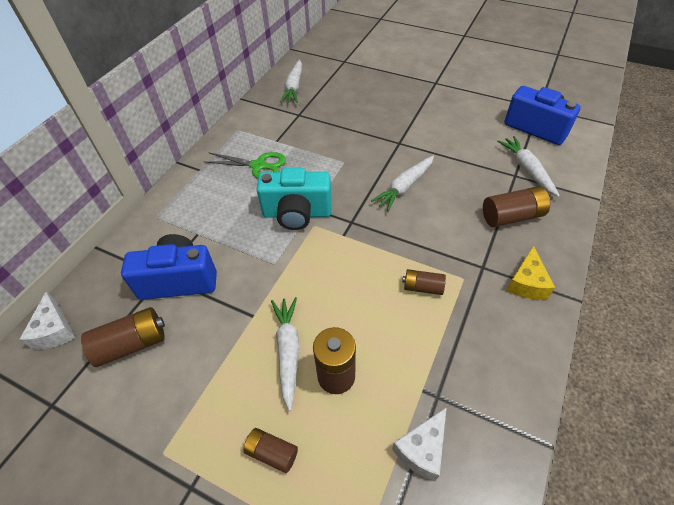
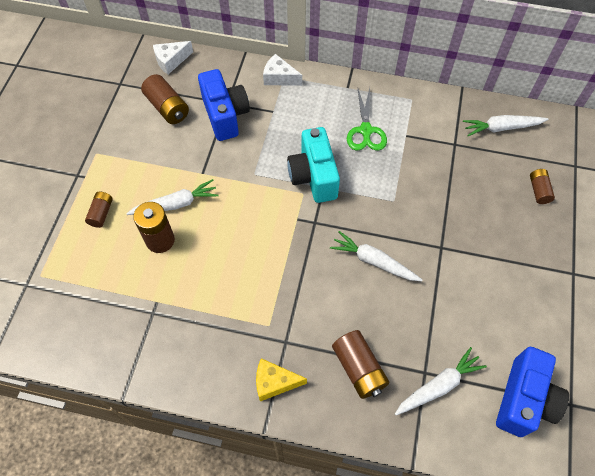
camera: 75 degrees right, 10 degrees up
white cheese [392,407,447,481] -> white cheese moved to [263,54,302,86]
brown battery [402,269,446,295] -> brown battery moved to [530,169,555,204]

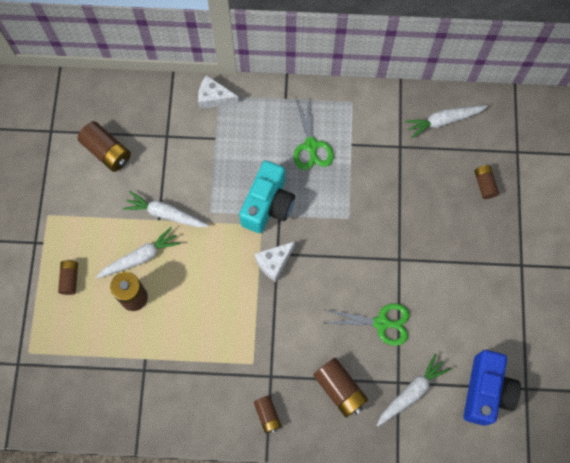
camera: 10 degrees left, 10 degrees up
white cheese [153,41,193,74] -> white cheese moved to [255,241,295,282]
blue camera [198,69,250,141] -> none
yellow cheese [256,358,307,401] -> brown battery [254,396,282,433]
turquoise camera [287,127,340,203] -> turquoise camera turned 135 degrees counterclockwise [239,160,295,233]
white carrot [330,231,422,281] -> white carrot moved to [123,191,209,227]
none -> green scissors [323,303,410,346]

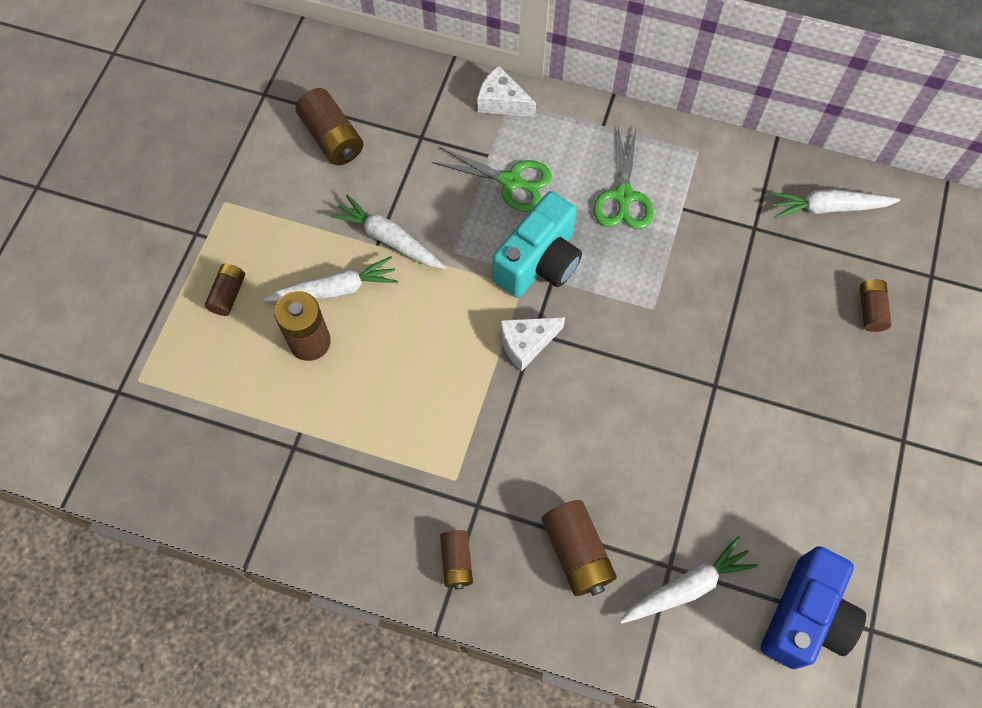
camera: 15 degrees right, 5 degrees down
green scissors [323,303,410,346] -> green scissors moved to [432,147,552,212]

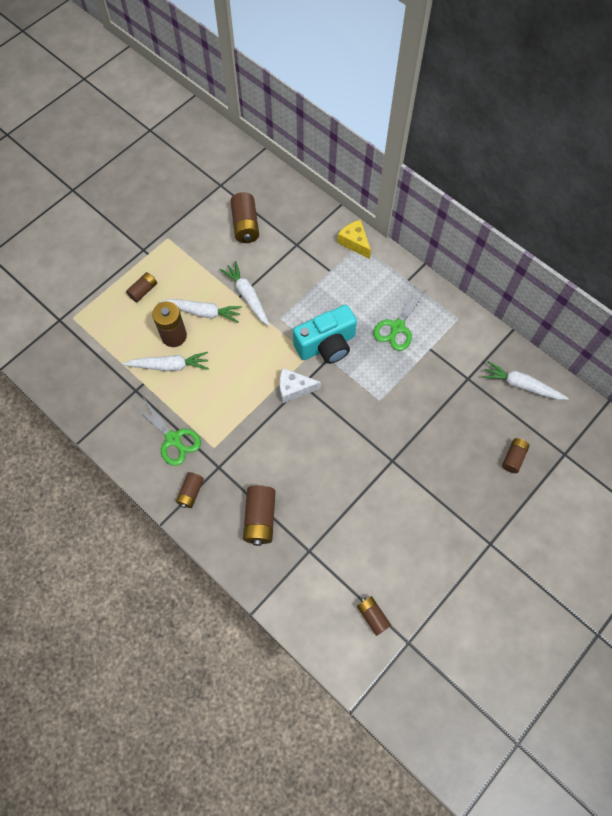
camera: 25 degrees right, 0 degrees up
green scissors [432,147,552,212] -> green scissors moved to [133,396,201,466]
white cheese [478,66,536,117] -> yellow cheese [337,220,371,259]
white carrot [620,536,757,624] -> white carrot moved to [123,352,209,371]
blue camera [761,546,866,669] -> brown battery [357,596,391,636]

